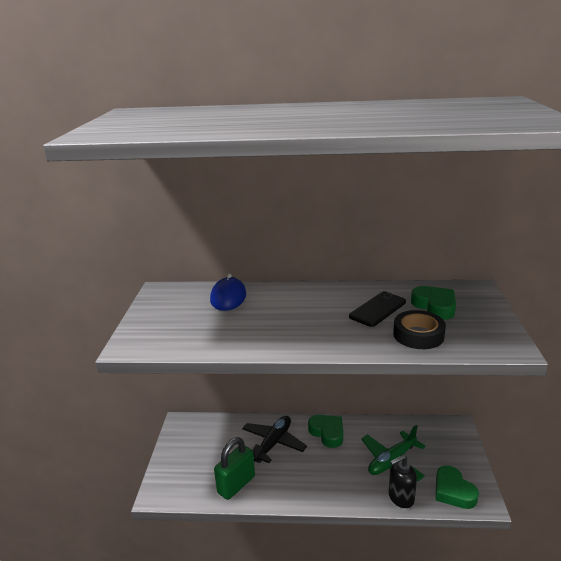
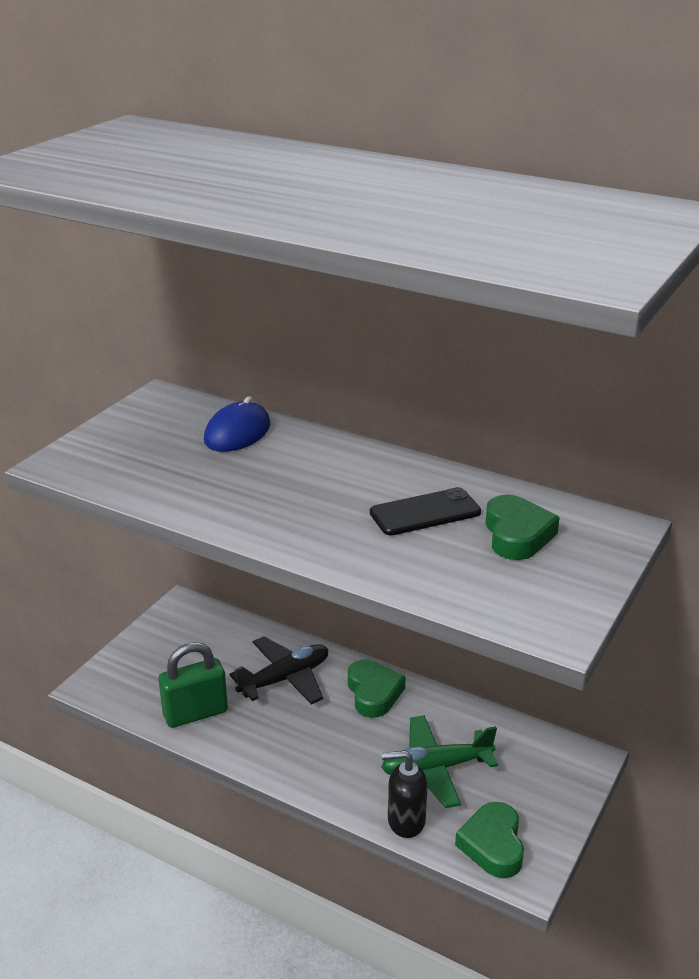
camera: 25 degrees right, 5 degrees up
black tape [393,310,446,349] -> none

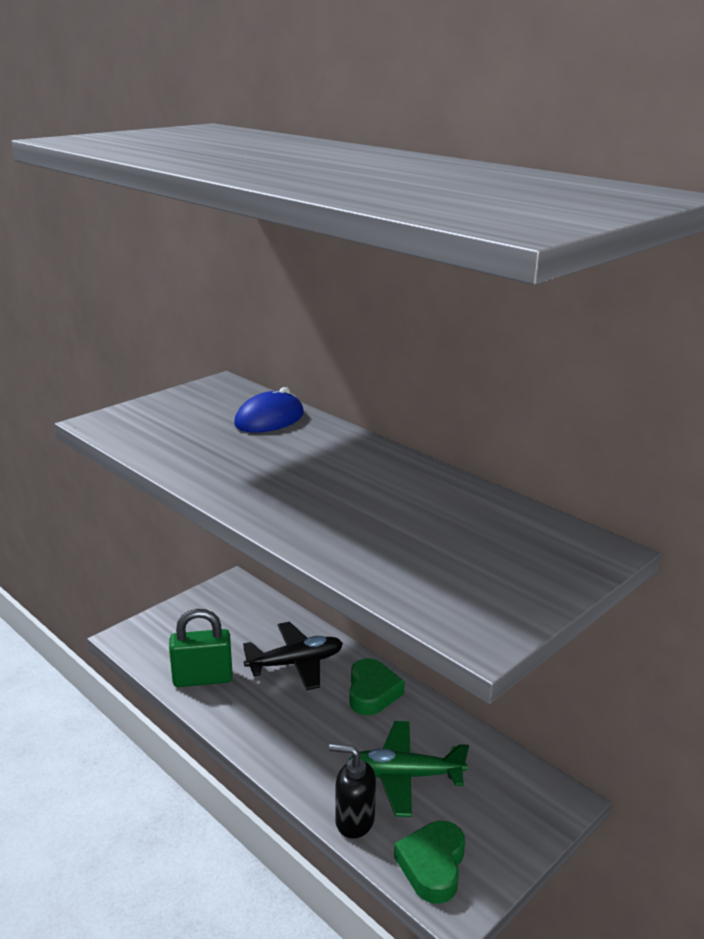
camera: 15 degrees right, 5 degrees down
black phone [370,487,481,535] -> none
green heart [485,495,560,560] -> none

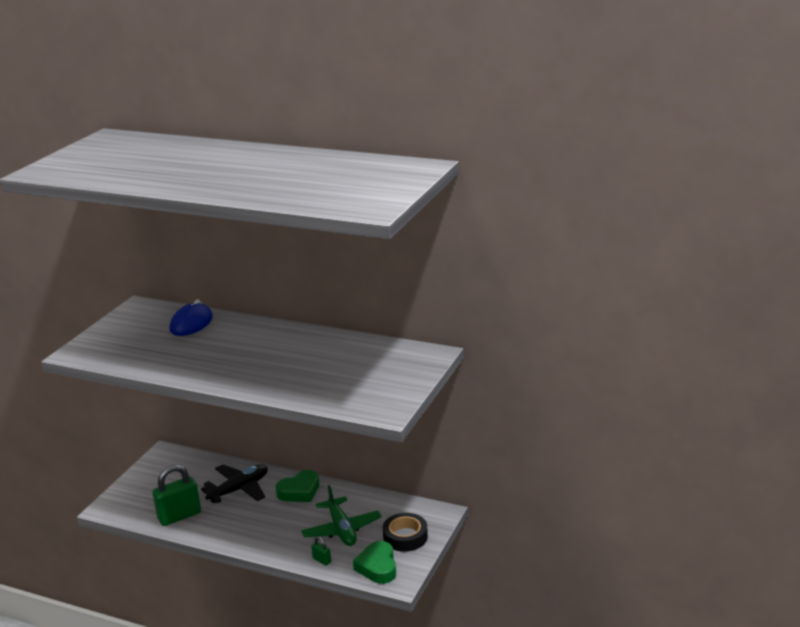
camera: 20 degrees left, 0 degrees up
black soap dispenser [329,744,376,839] -> green padlock [311,537,331,566]
green plane [348,721,469,817] -> green plane turned 90 degrees counterclockwise [301,485,382,546]
green heart [349,658,405,715] -> green heart turned 75 degrees clockwise [276,470,319,502]
none -> black tape [383,513,428,552]

